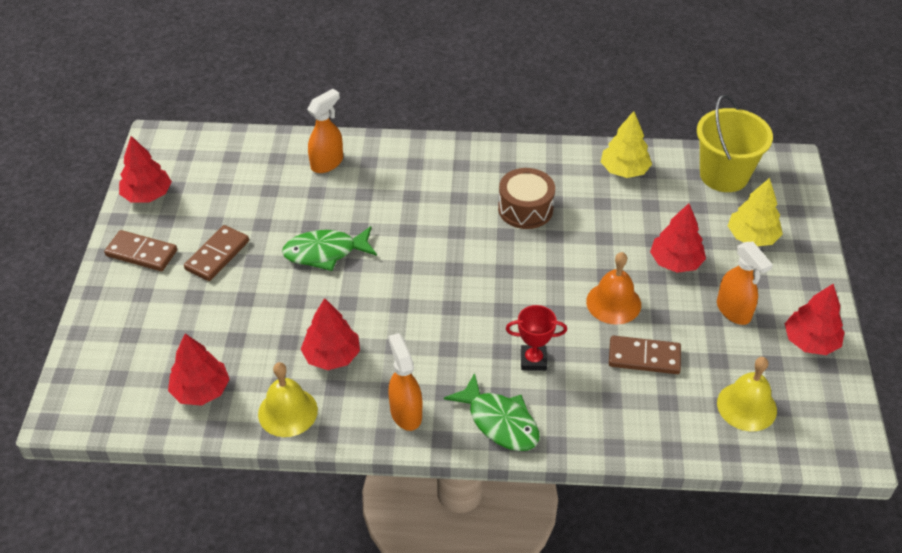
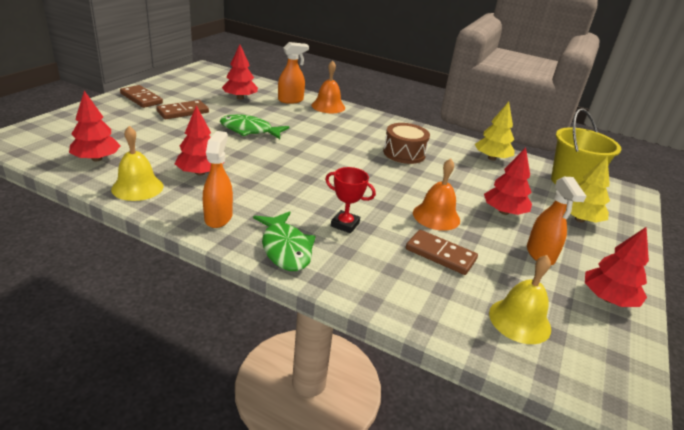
camera: 20 degrees right, 15 degrees down
red tree [119,136,172,203] -> red tree moved to [222,45,258,100]
none -> orange bell [312,60,345,113]

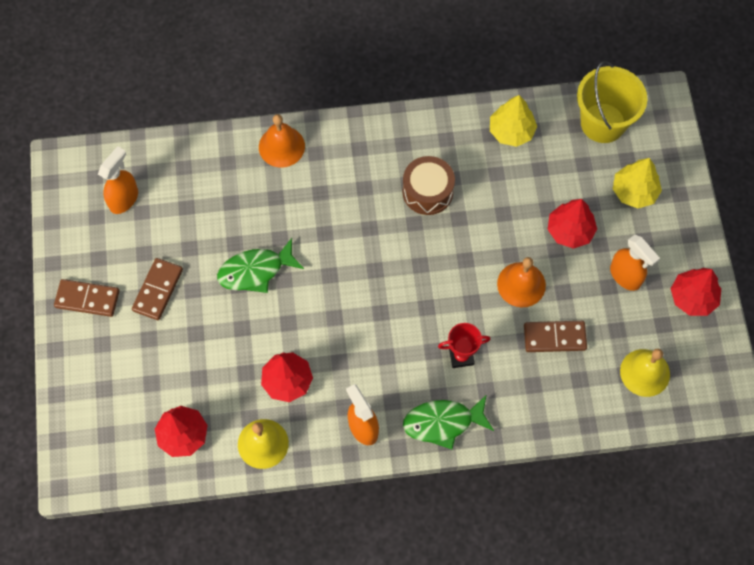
camera: 30 degrees left, 35 degrees up
red tree [222,45,258,100] -> none
green fish [253,211,316,271] -> green fish turned 135 degrees clockwise [403,395,494,449]
orange spray bottle [278,42,309,104] -> orange spray bottle moved to [98,146,138,214]

